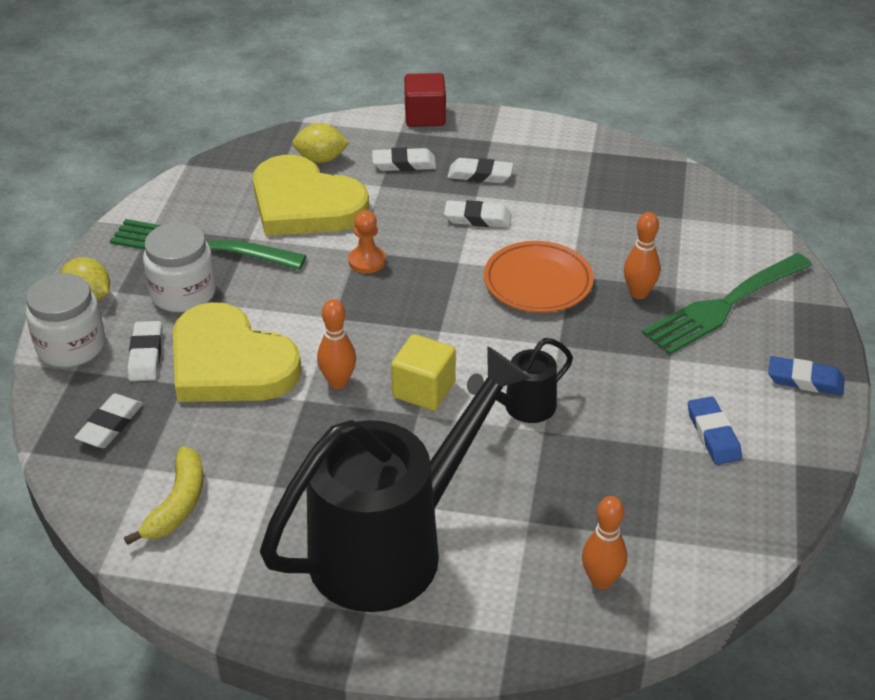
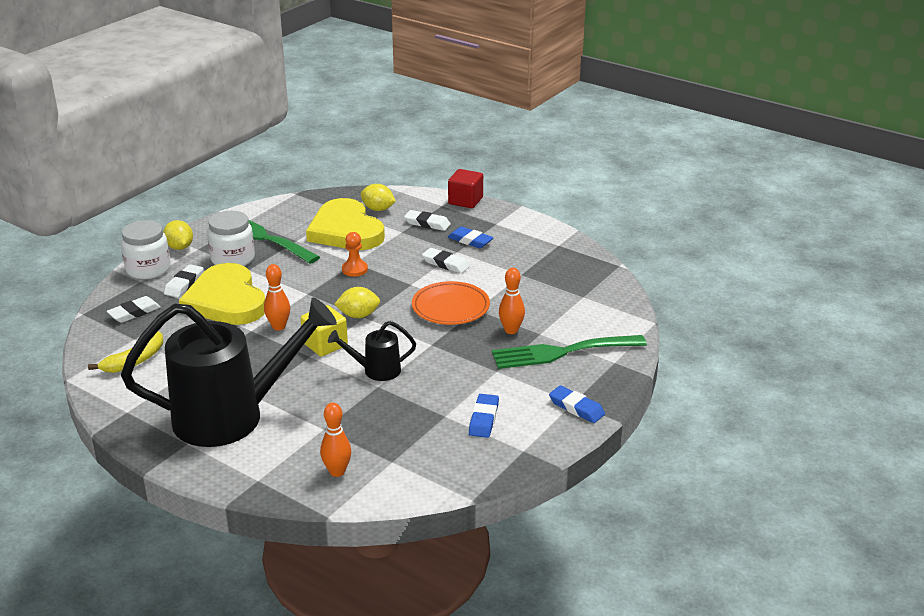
camera: 25 degrees right, 10 degrees down
white eraser [447,158,513,183] -> blue eraser [448,227,494,248]
none -> yellow lemon [335,287,380,318]

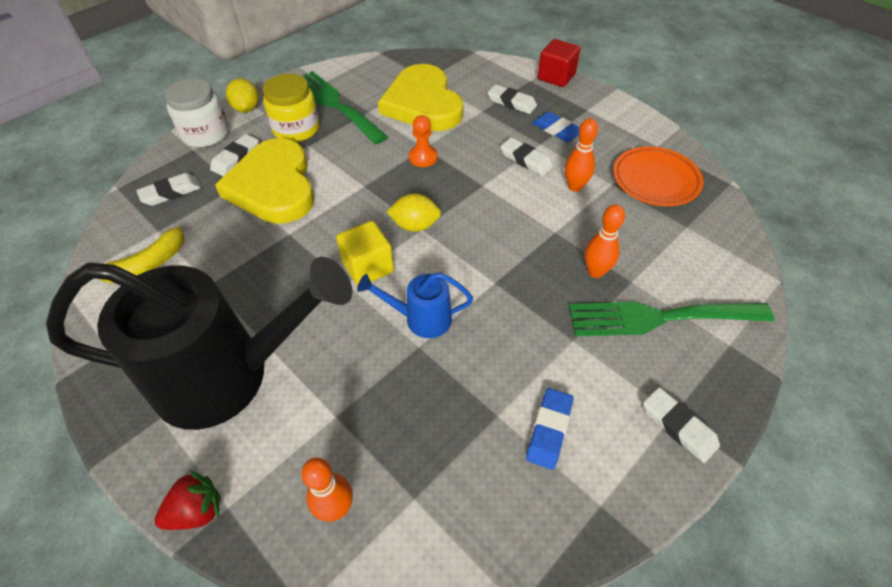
camera: 10 degrees right, 20 degrees up
white jar [207,211,255,266] -> yellow jar [263,74,320,142]
orange bowling pin [264,264,290,331] -> orange bowling pin moved to [565,118,598,192]
black watering can [328,321,416,381] -> blue watering can [357,273,473,338]
yellow lemon [360,184,396,211] -> none
orange plate [412,281,490,325] -> orange plate moved to [613,147,704,206]
blue eraser [549,385,605,423] -> white eraser [643,387,720,463]
none -> red strawberry [155,471,221,530]

